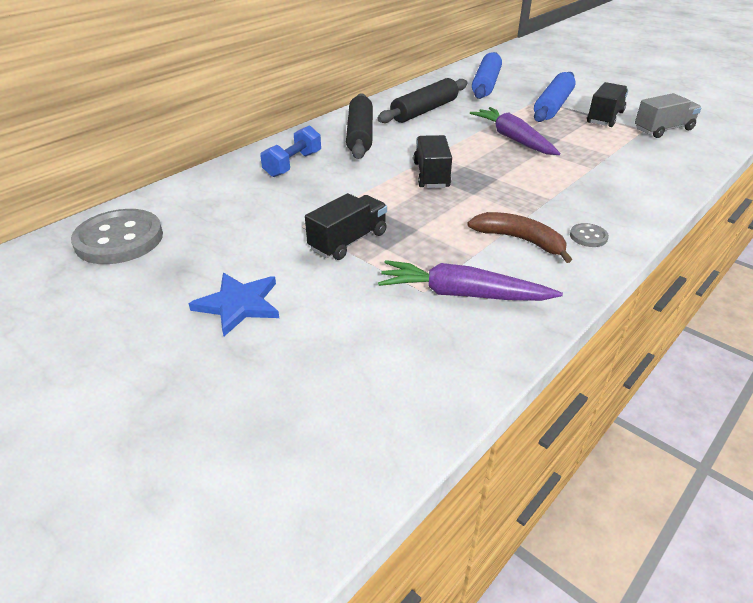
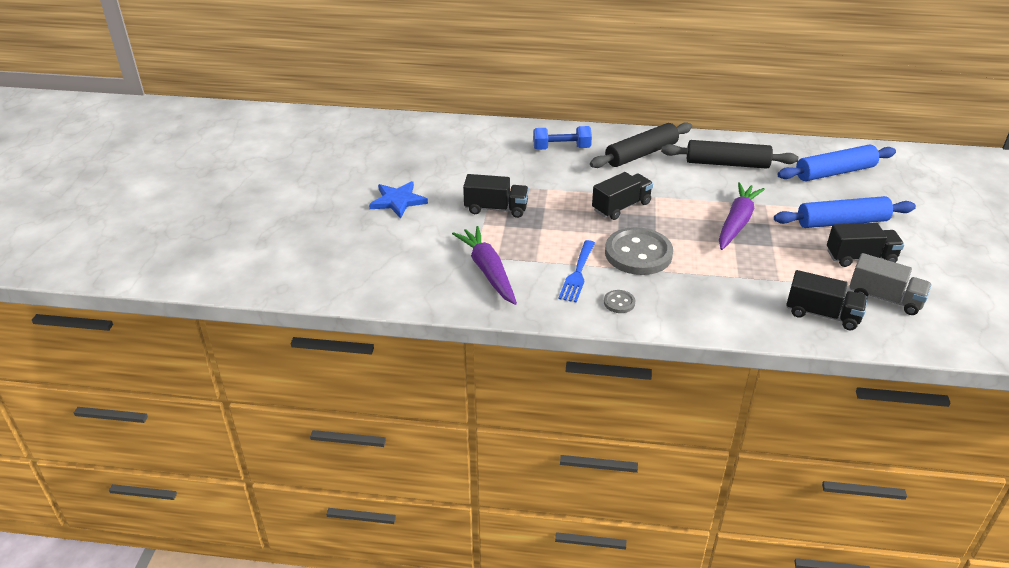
camera: 55 degrees right, 0 degrees up
grey button [71,209,163,264] -> grey button moved to [605,227,673,275]
brown banana [467,212,572,263] -> blue fork [558,240,595,303]
none -> black truck [786,270,868,330]

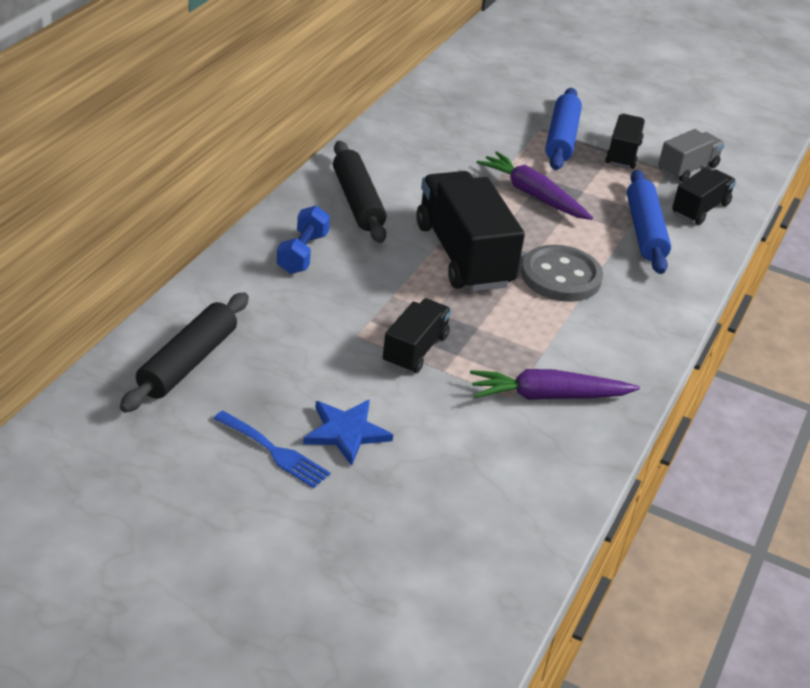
camera: 75 degrees left, 0 degrees up
blue fork [558,240,595,303] -> blue fork moved to [213,411,331,488]
black truck [592,172,653,220] -> black truck [416,171,525,292], size x1.81
grey button [604,290,635,313] -> none
black rolling pin [661,140,798,169] -> black rolling pin moved to [120,292,249,413]
blue rolling pin [777,144,896,181] -> blue rolling pin moved to [627,170,671,274]

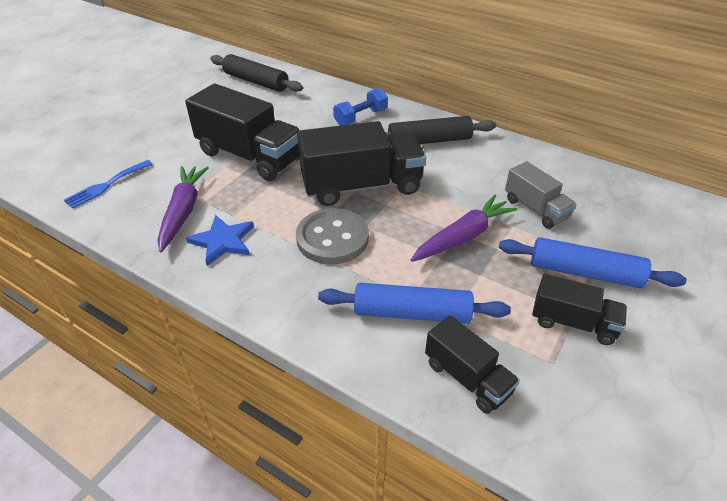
camera: 100 degrees right, 5 degrees up
blue fork [213,411,331,488] -> blue fork moved to [64,160,153,209]
blue dumbbell [277,206,330,274] -> blue dumbbell turned 60 degrees counterclockwise [333,88,388,126]
blue star [303,399,393,466] -> blue star moved to [186,215,254,266]
black truck [383,298,451,373] -> black truck [185,83,300,181], size x1.81
grey truck [658,129,725,182] -> grey truck moved to [505,161,577,229]

